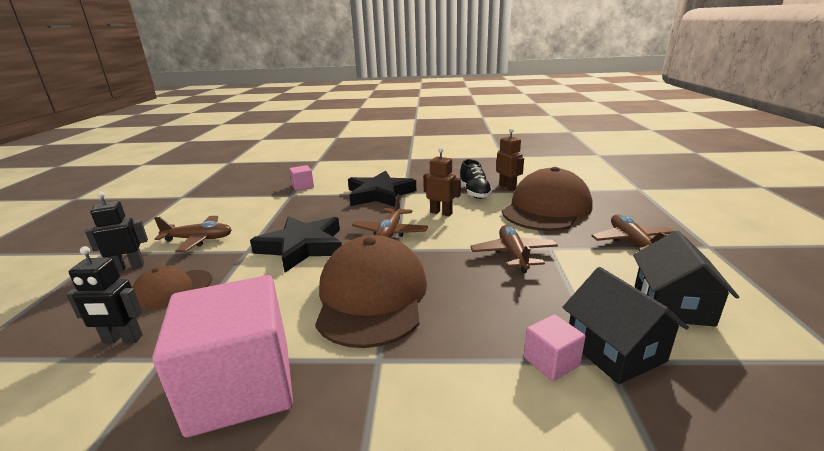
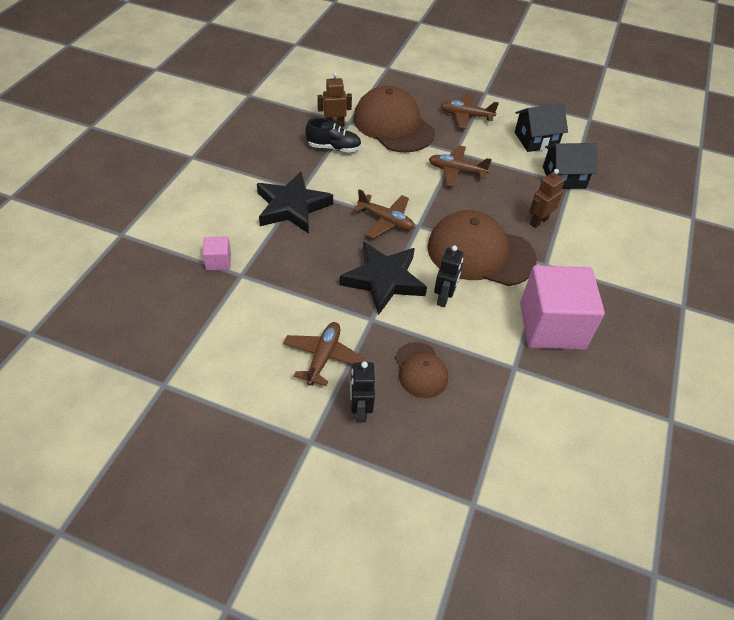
camera: 75 degrees left, 25 degrees up
black robot [66,246,143,344] -> black robot moved to [434,246,463,307]
brown robot [423,148,461,216] -> brown robot moved to [529,169,565,228]
pink cube [524,314,586,381] -> none
black house [633,230,739,327] -> black house turned 45 degrees counterclockwise [515,104,568,152]

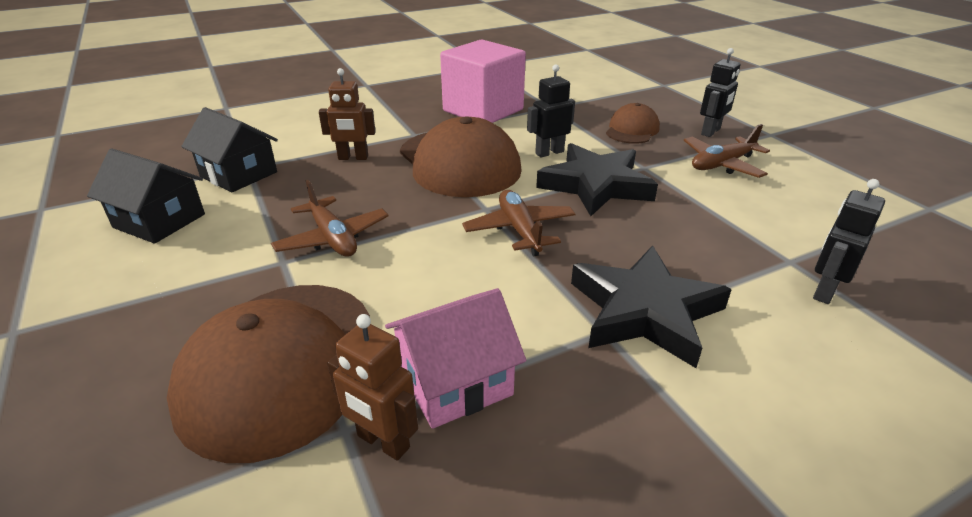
camera: 135 degrees left, 15 degrees down
pink cube [203,236,231,271] -> black robot [813,179,885,304]
black shoe [305,118,361,153] -> pink house [385,288,526,429]
brown plane [441,93,499,129] -> none

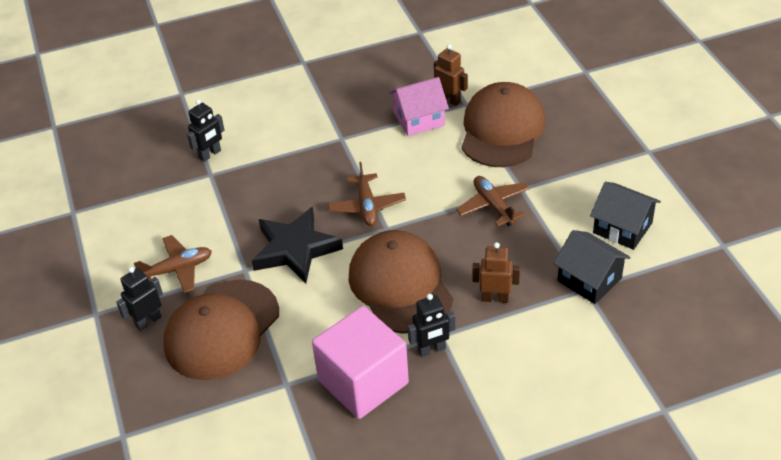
camera: 170 degrees left, 10 degrees up
black robot [527,64,575,158] -> black robot moved to [408,294,455,357]
black star [571,246,732,368] -> none
brown cap [606,103,660,144] -> brown cap [163,280,279,380], size x1.93

